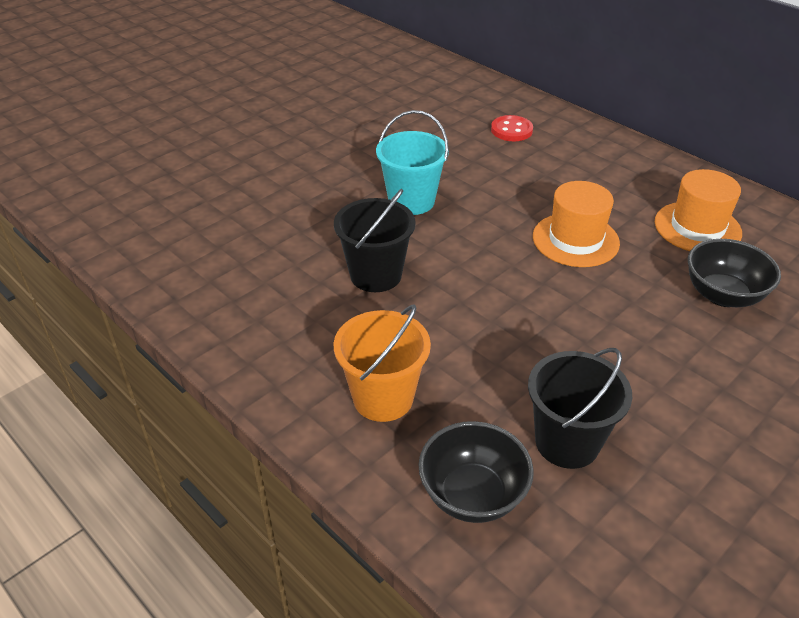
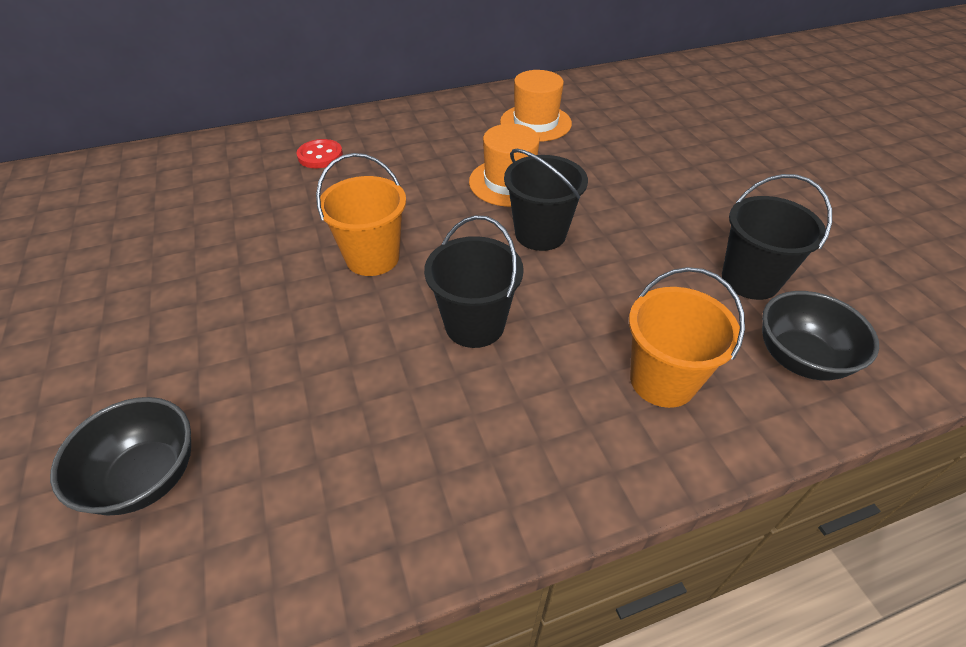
camera: 65 degrees left, 5 degrees up
turquoise bucket [376,110,449,215] -> orange bucket [316,153,406,276]
black bowl [688,239,781,307] -> black bowl moved to [50,397,191,516]
none -> black bucket [504,149,588,251]

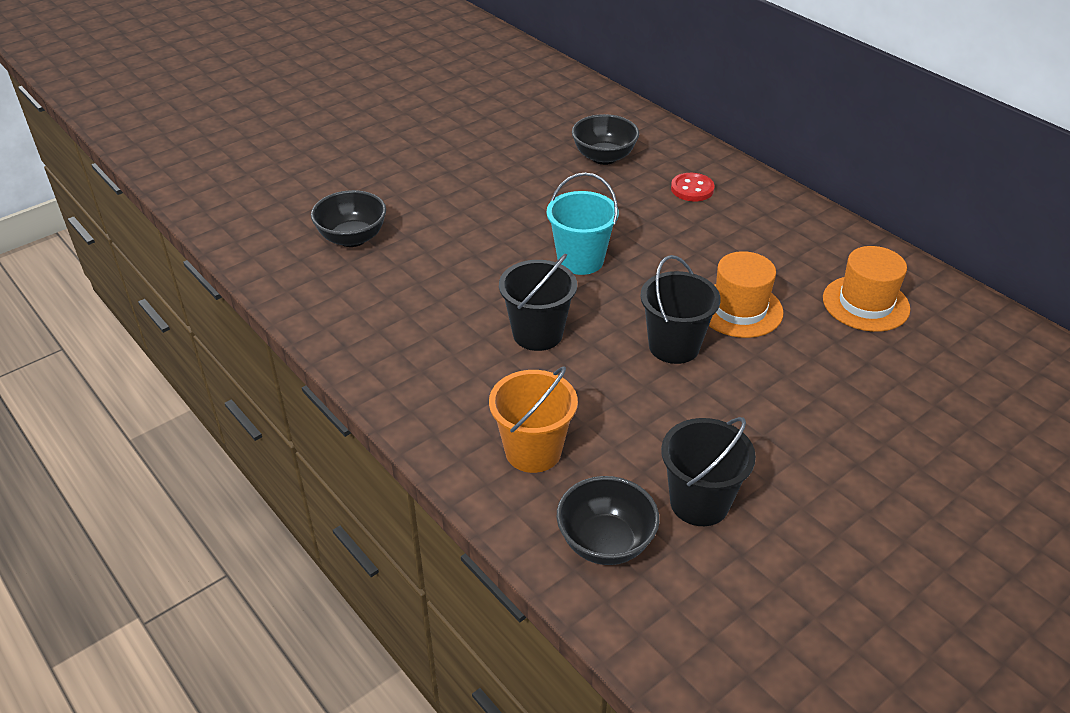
camera: 70 degrees right, 5 degrees down
orange bucket [316,153,406,276] -> turquoise bucket [547,173,619,275]
none -> black bowl [572,114,639,165]

